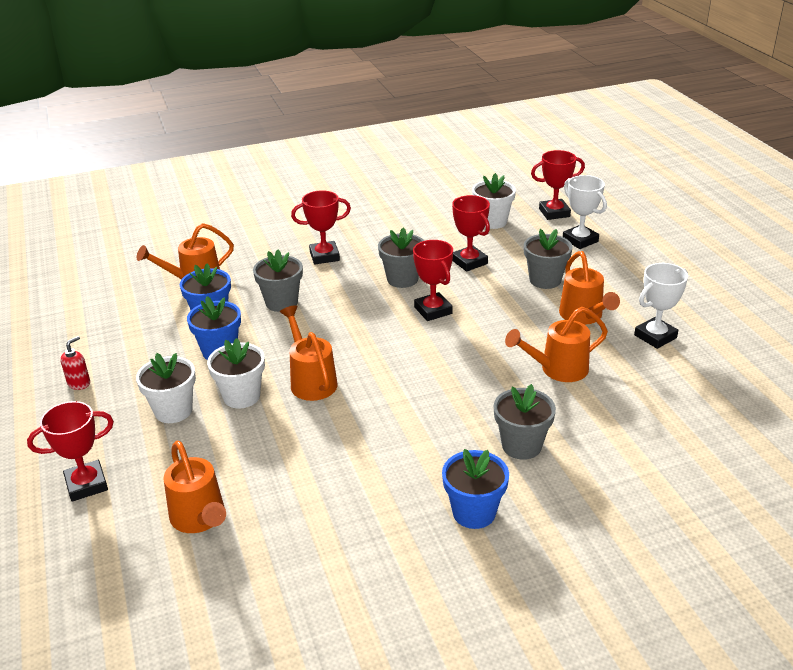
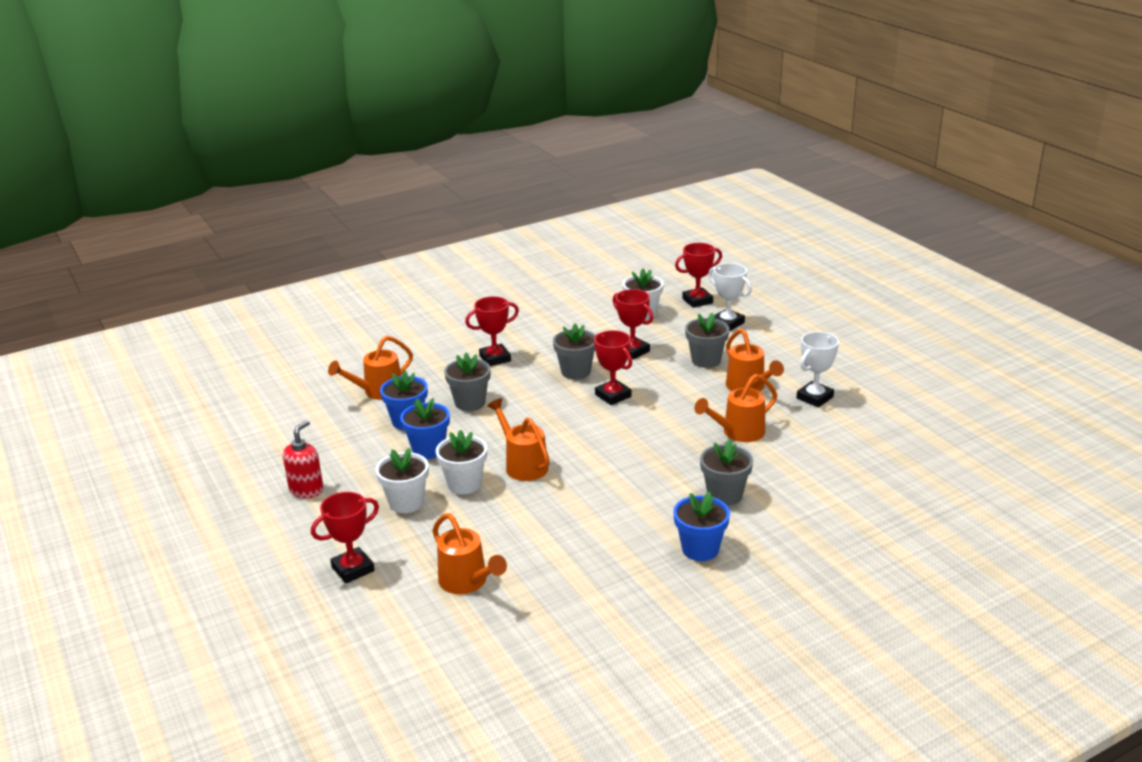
camera: 10 degrees left, 5 degrees down
red soap dispenser [60,336,90,390] -> red soap dispenser [283,420,324,498], size x1.52

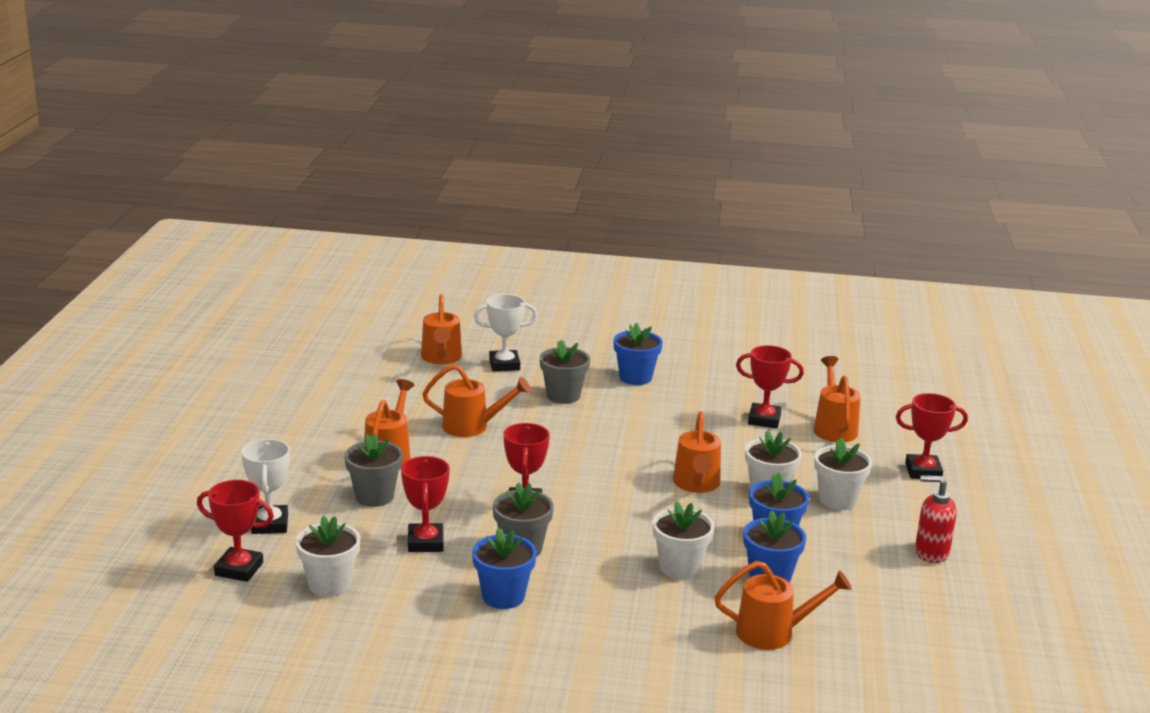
camera: 145 degrees left, 5 degrees down
red soap dispenser [283,420,324,498] -> red soap dispenser turned 45 degrees clockwise [915,475,957,563]
grey flower pot [444,353,491,411] -> white flower pot [653,501,714,580]
red trophy [465,296,519,366] -> red trophy moved to [736,345,804,428]
white trophy [797,331,839,407] -> white trophy moved to [474,294,537,371]
none -> orange watering can [421,294,462,364]
none -> blue flower pot [472,527,537,609]

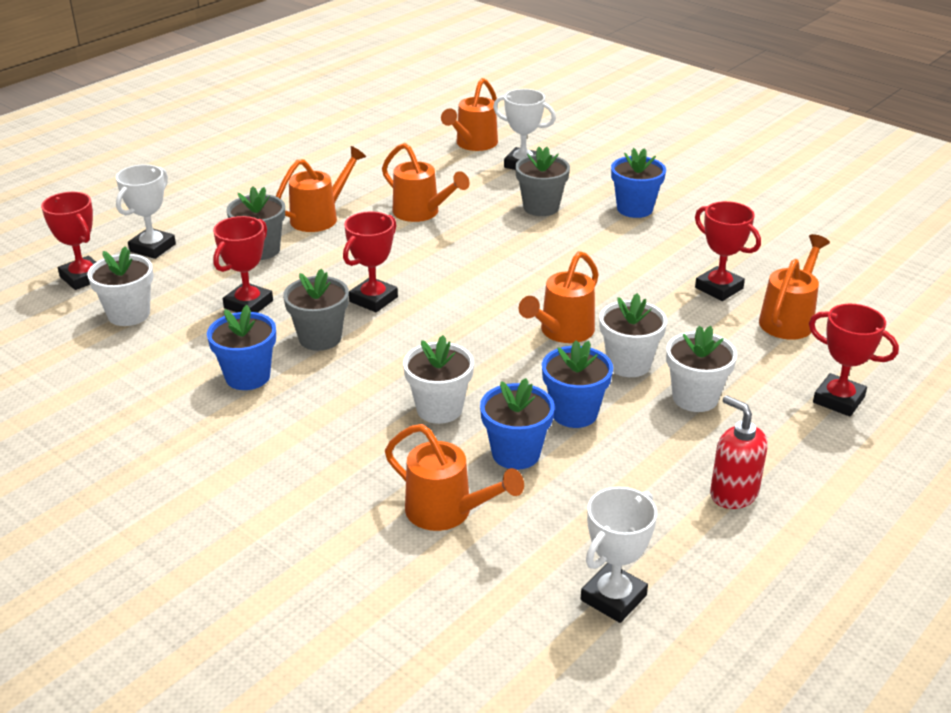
camera: 35 degrees right, 10 degrees up
none -> white trophy [581,487,657,623]

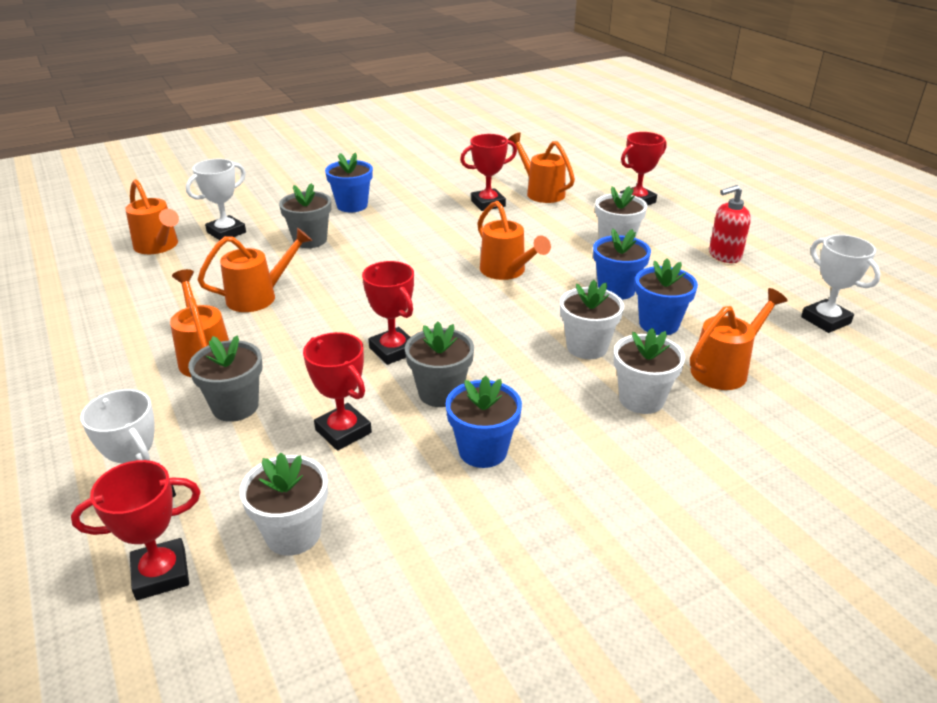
camera: 70 degrees left, 0 degrees up
white flower pot [599,293,667,377] -> white flower pot moved to [613,328,685,414]

